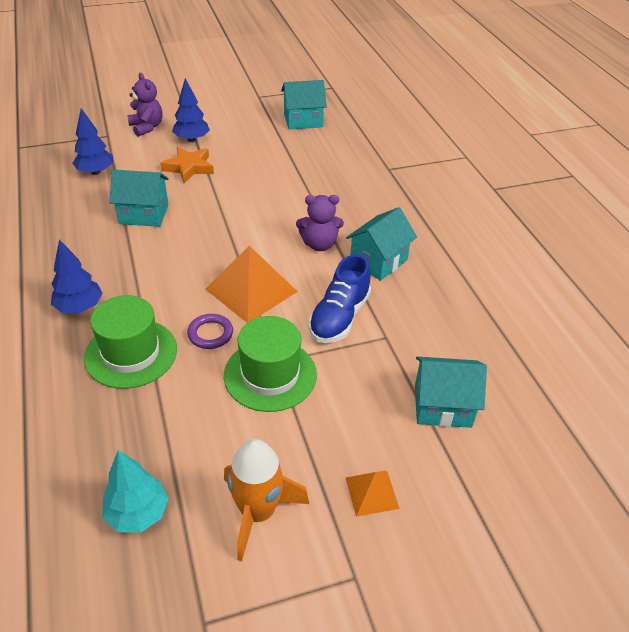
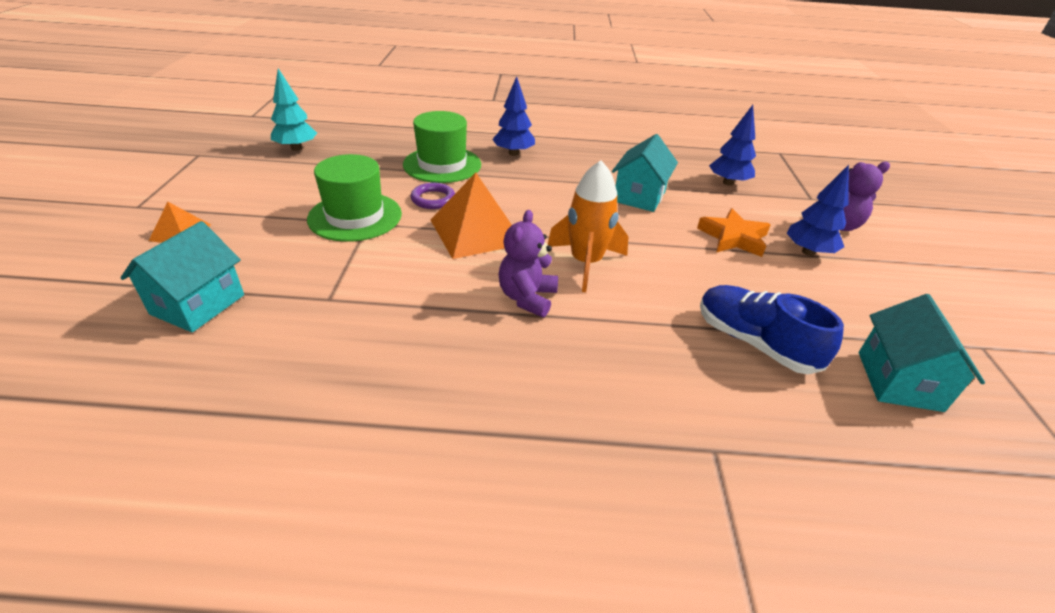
camera: 110 degrees right, 5 degrees down
orange rocket [224,439,309,561] -> orange rocket moved to [547,160,628,292]
blue shoe [309,254,371,343] -> blue shoe moved to [700,285,844,374]
turquoise house [346,207,417,281] -> none

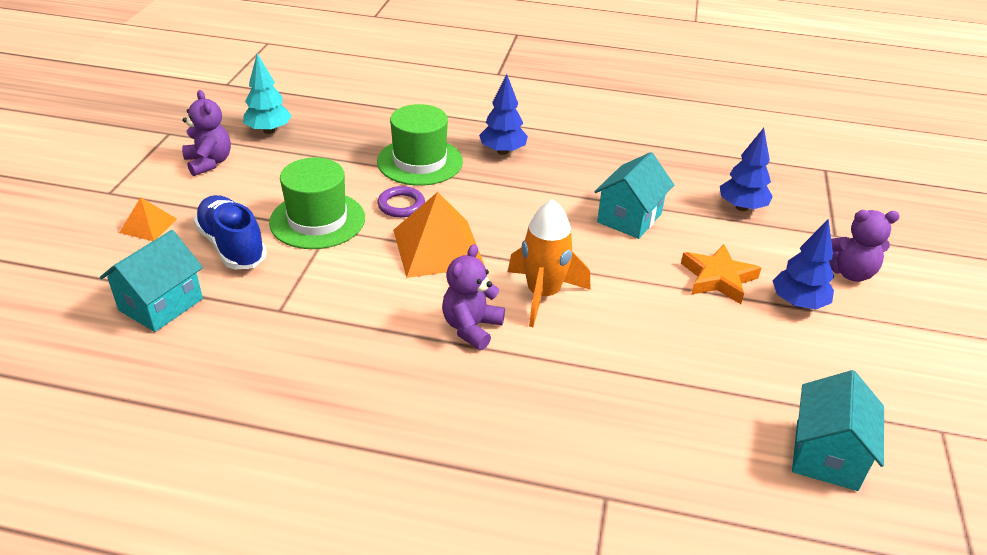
camera: 10 degrees right, 0 degrees up
blue shoe [700,285,844,374] -> blue shoe moved to [194,195,267,270]
none -> purple teddy bear [182,90,231,176]

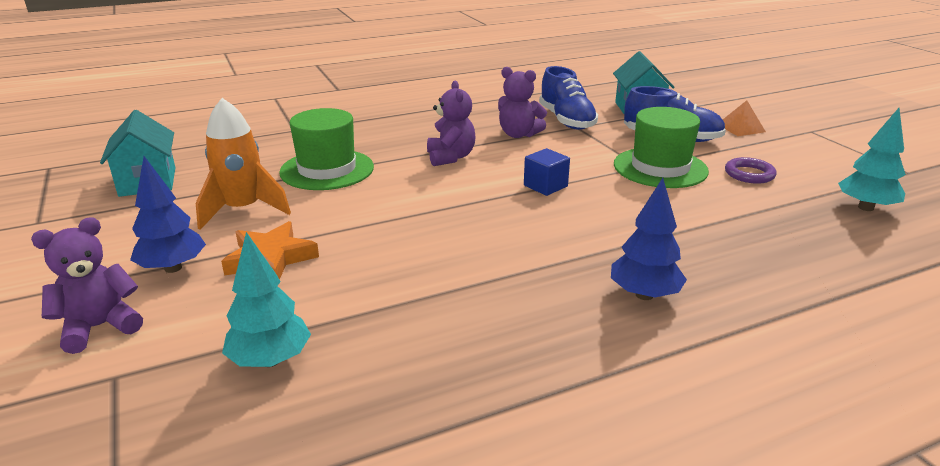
camera: 145 degrees right, 10 degrees down
purple teddy bear [182,90,231,176] -> purple teddy bear moved to [498,67,547,138]
green hat [377,104,463,186] -> green hat moved to [279,108,374,190]
purple ring [377,186,425,218] -> purple ring moved to [725,157,777,184]
orange pyramid [393,192,485,278] -> blue cube [524,148,570,196]
orange rocket [508,199,591,327] -> orange rocket moved to [196,98,291,230]
turquoise house [594,152,674,239] -> none
blue tree [720,128,773,211] -> turquoise tree [222,232,311,367]
none -> blue shoe [539,66,598,130]

